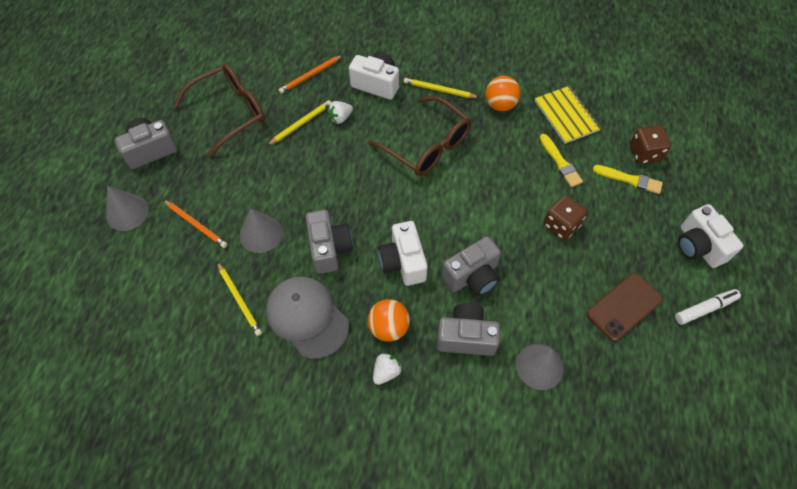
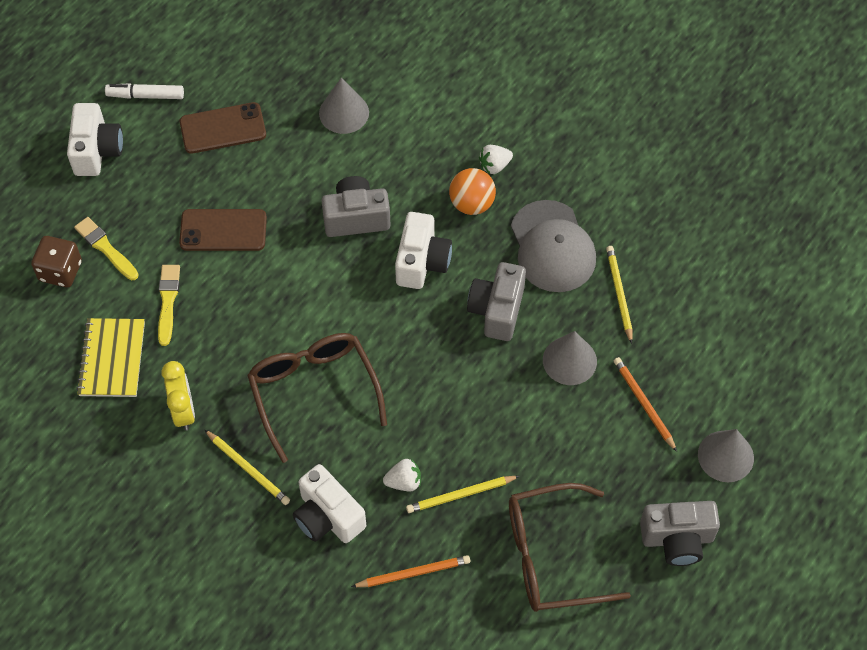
camera: 155 degrees left, 0 degrees up
grey camera [437,303,500,356] -> none
orange ball [485,76,520,111] -> yellow clock [162,361,195,430]
brown dice [543,195,587,240] -> brown phone [179,209,267,251]

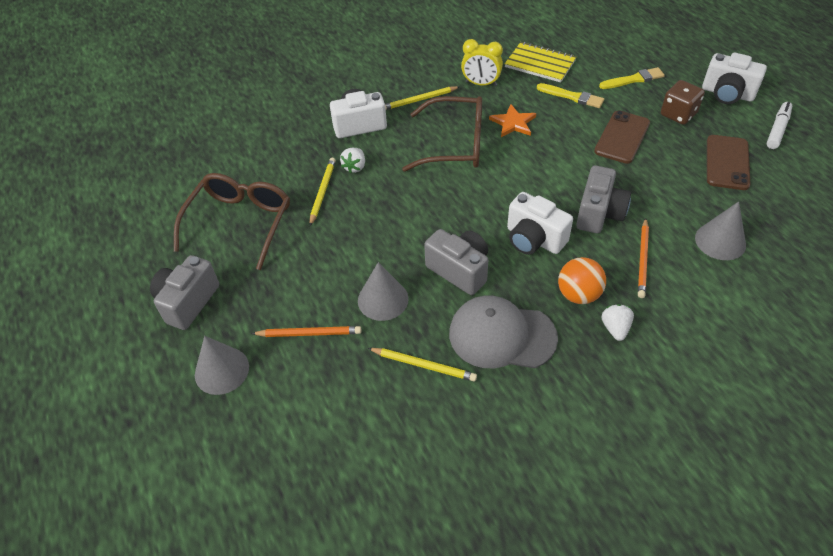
camera: 120 degrees right, 10 degrees down
brown dice [31,236,82,288] -> brown dice moved to [661,80,705,125]
orange pencil [351,555,470,587] -> orange pencil moved to [638,218,649,298]
none -> orange star [489,104,536,137]

